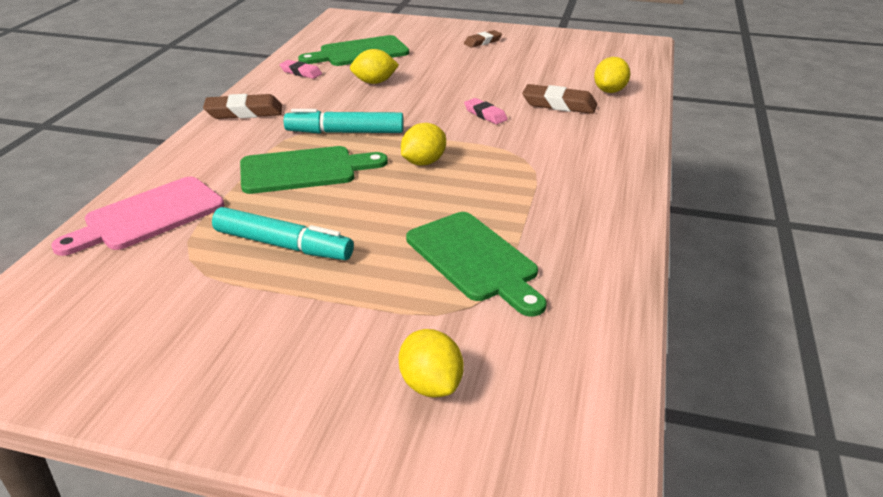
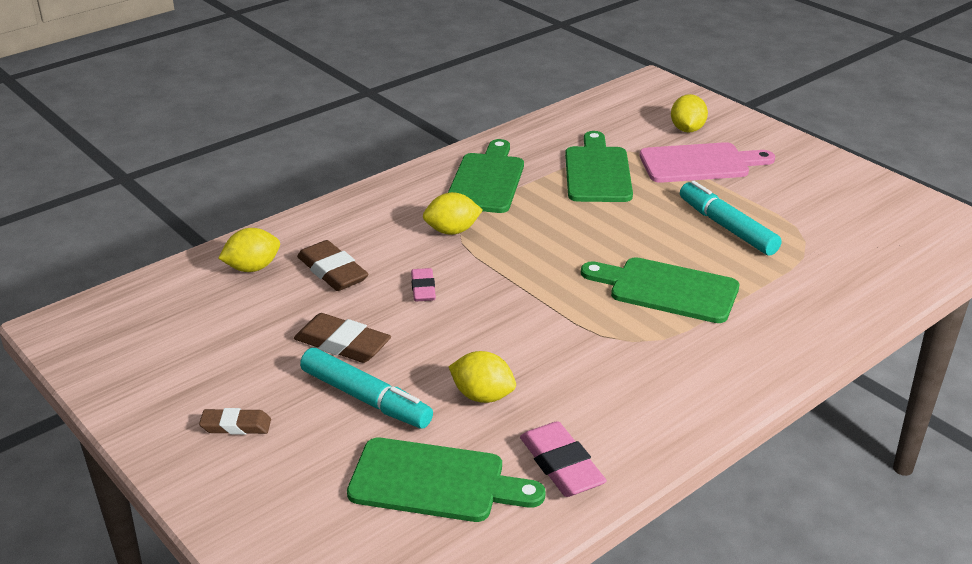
camera: 145 degrees left, 0 degrees up
pink cutting board [51,177,224,256] -> pink cutting board moved to [640,142,775,183]
brown eraser [203,94,282,119] -> brown eraser moved to [294,313,391,363]
pink eraser [279,60,322,79] -> pink eraser [520,421,607,497], size x1.58
turquoise marker [284,109,404,134] -> turquoise marker moved to [300,348,433,428]
yellow lemon [401,123,446,165] -> yellow lemon moved to [423,192,483,235]
none -> green cutting board [448,139,524,213]

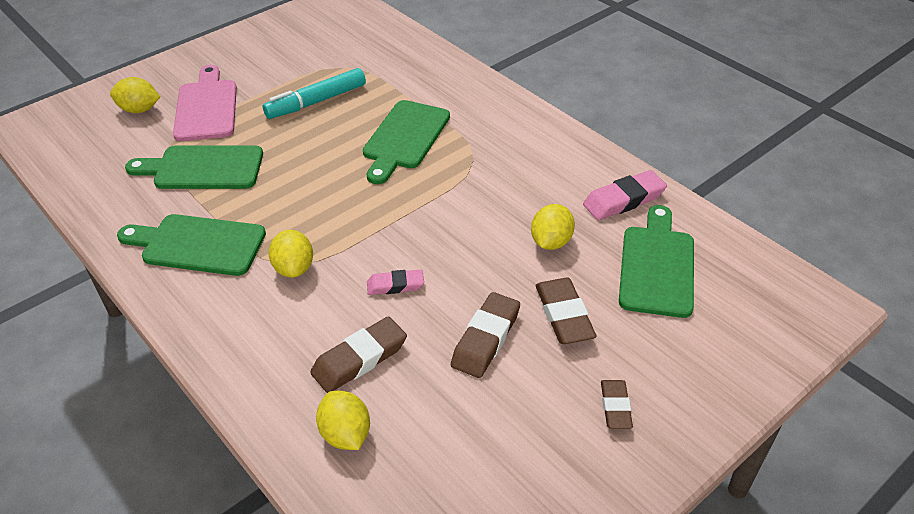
camera: 90 degrees left, 10 degrees up
turquoise marker [300,348,433,428] -> brown eraser [536,278,597,344]

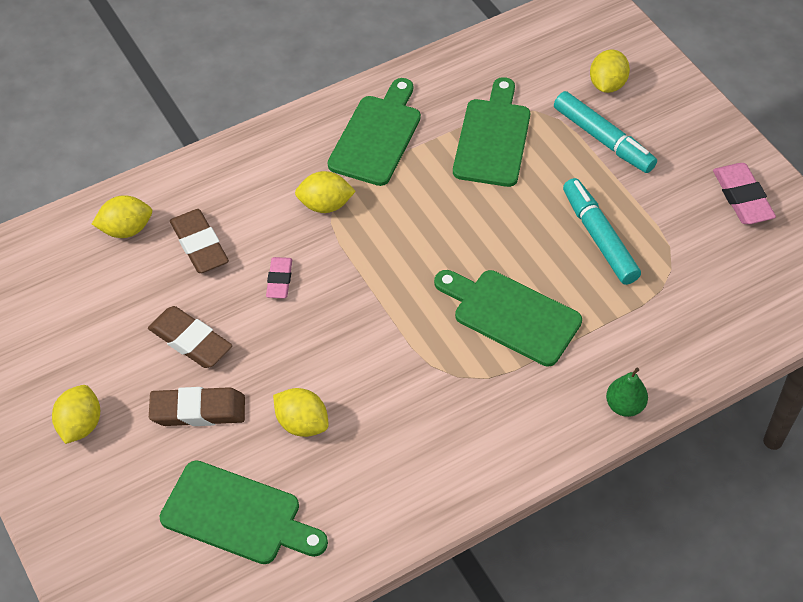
camera: 100 degrees right, 10 degrees up
pink cutting board [173,65,237,141] -> turquoise marker [554,91,657,173]
pink eraser [583,170,667,220] -> pink eraser moved to [713,163,776,224]
brown eraser [601,380,633,429] -> yellow lemon [52,385,100,444]
none -> green pear [606,368,648,417]

